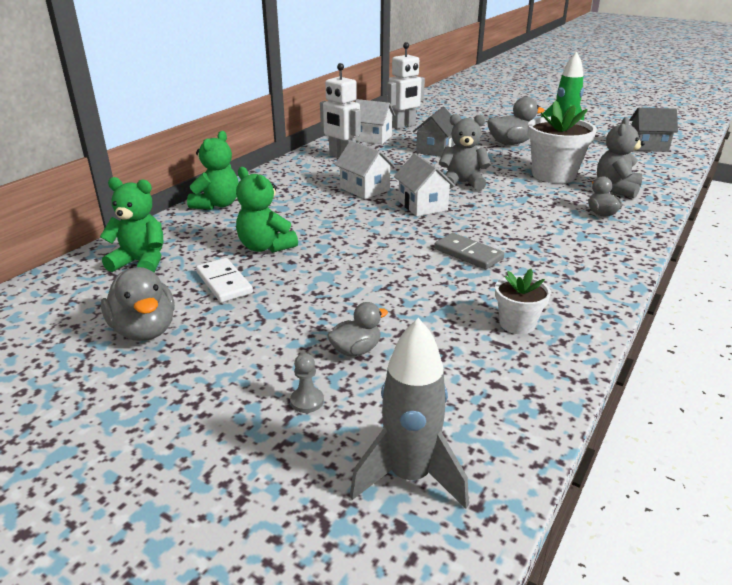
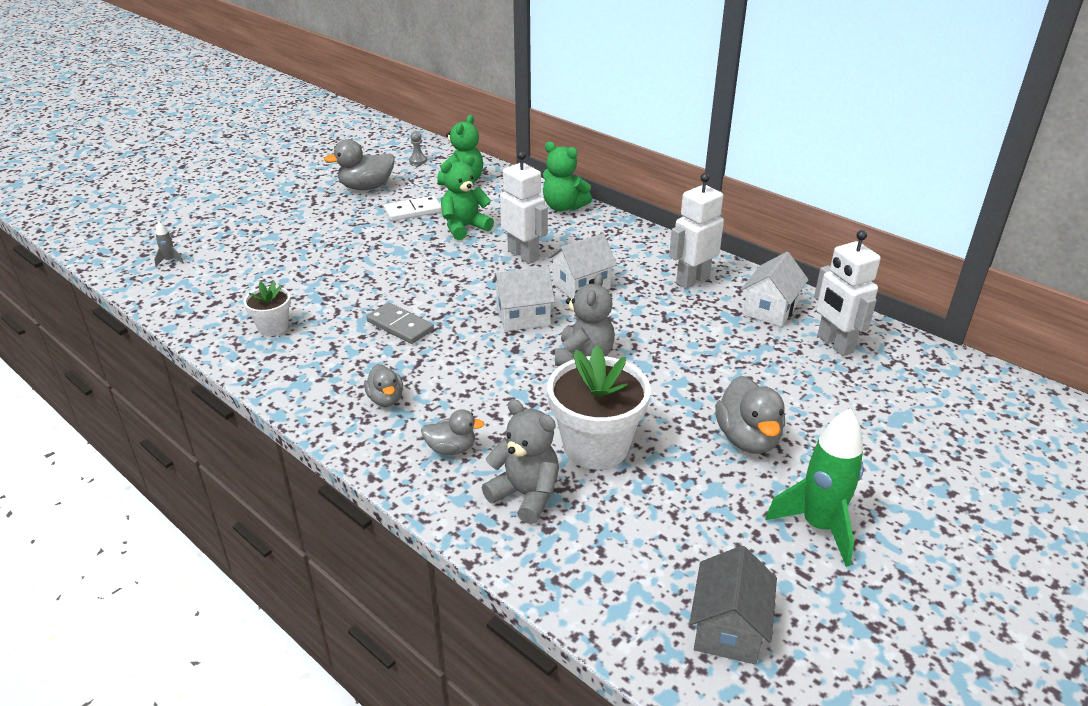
camera: 100 degrees right, 5 degrees up
grey pawn [290,353,324,413] -> grey pawn moved to [409,131,427,165]
grey duck [327,302,388,356] -> grey duck moved to [364,364,403,407]
grey rocket [350,318,469,509] -> grey rocket [154,221,184,267], size x0.42
grey house [413,107,454,157] -> none
grey domino [434,233,504,269] -> grey domino turned 75 degrees clockwise [366,302,434,344]
none -> white robot [500,151,548,264]

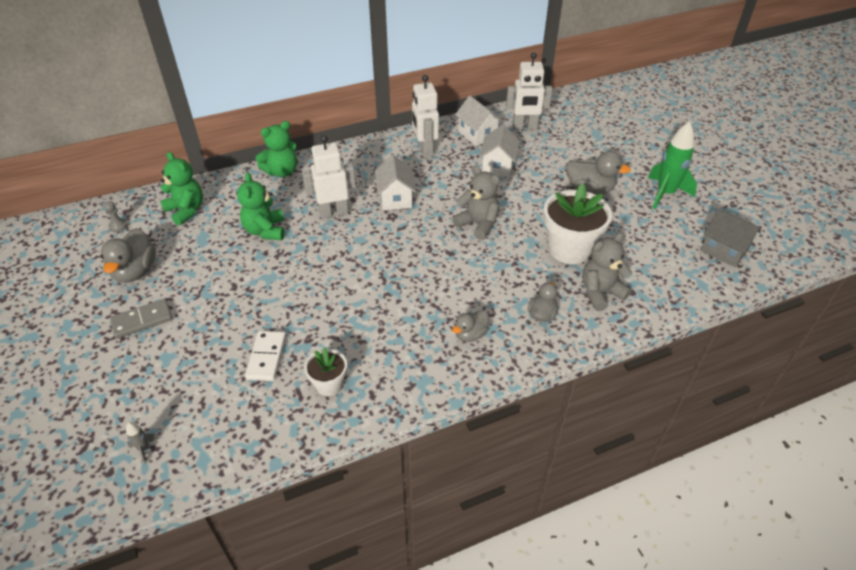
camera: 65 degrees left, 10 degrees up
grey duck [364,364,403,407] -> grey duck turned 135 degrees clockwise [452,310,489,342]
grey domino [366,302,434,344] -> grey domino moved to [110,299,172,339]
white domino [384,196,442,221] -> white domino moved to [245,331,286,381]
white house [492,267,555,331] -> white house moved to [479,125,520,178]

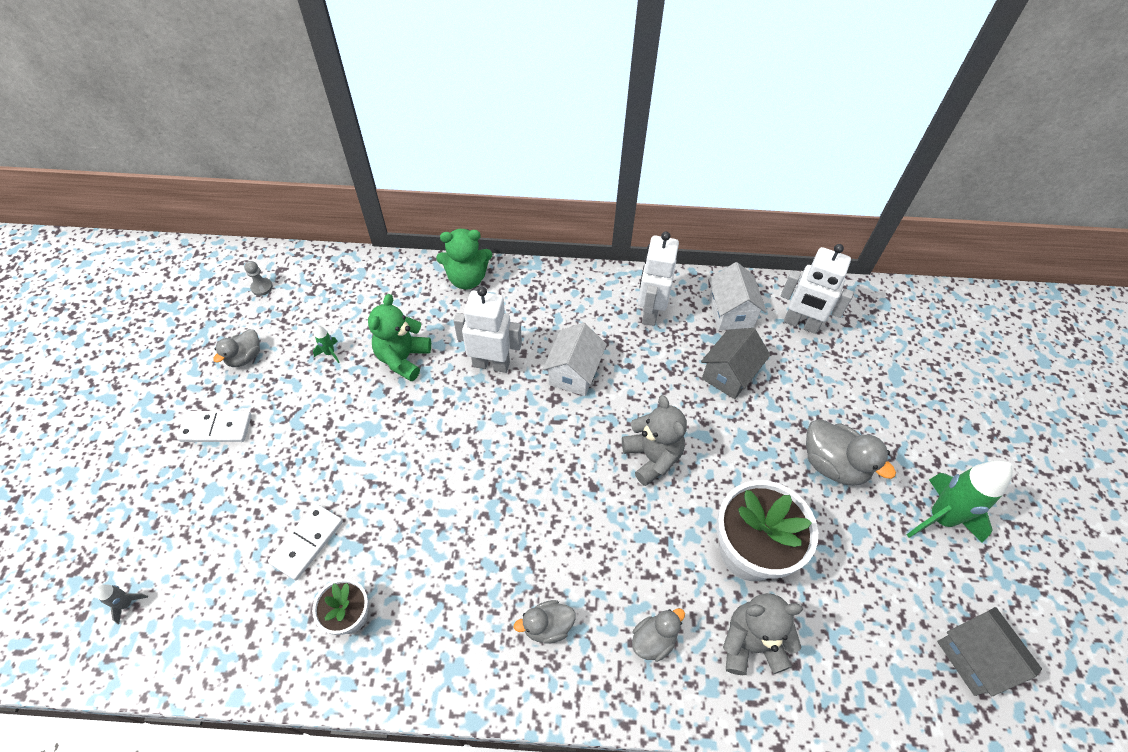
camera: 25 degrees right, 10 degrees up
grey duck [101,228,156,283] -> grey duck [213,329,260,367], size x0.61
grey domino [110,299,172,339] -> white domino [177,411,252,442]
green teddy bear [160,152,203,226] -> none
white house [479,125,520,178] -> grey house [701,328,770,399]
none -> green rocket [313,325,340,363]

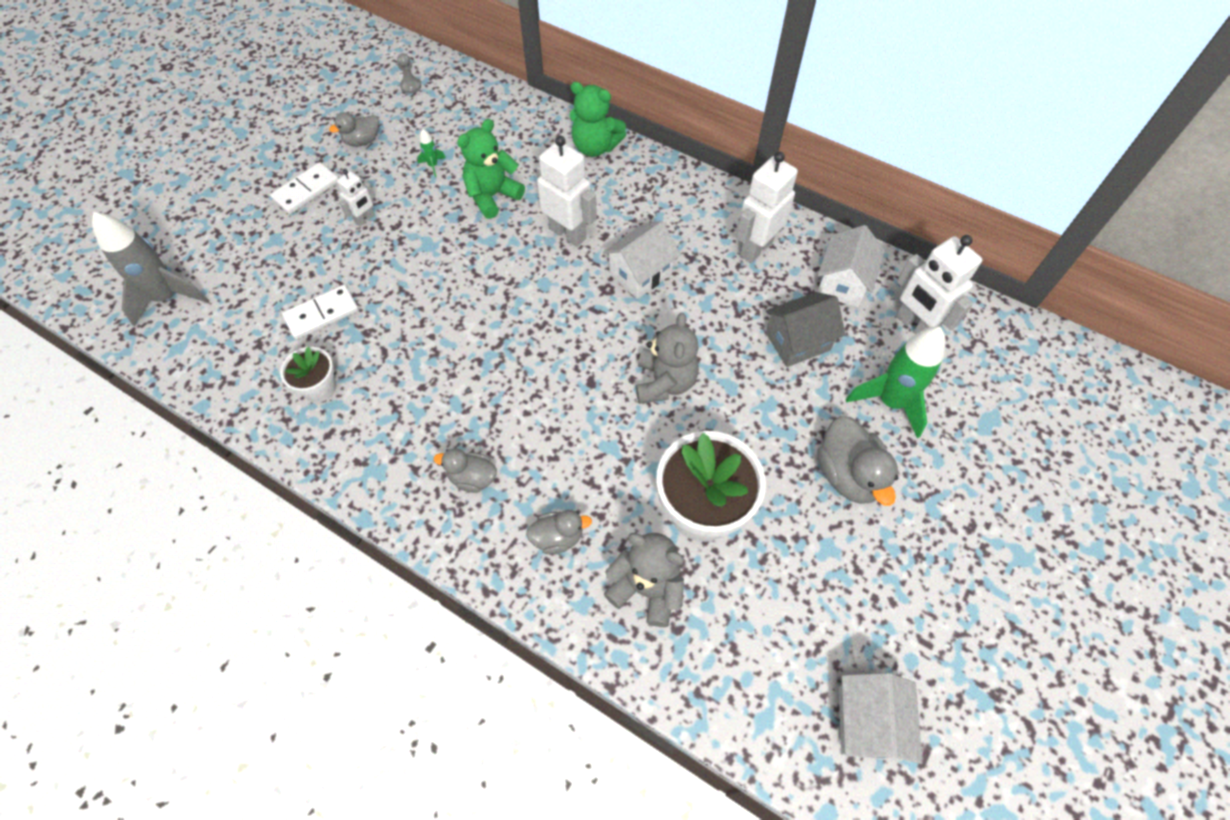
camera: 30 degrees right, 5 degrees up
grey rocket [94,584,148,624] -> grey rocket [92,212,208,327], size x2.36
white domino [177,411,252,442] -> white domino turned 75 degrees counterclockwise [270,162,339,214]
green rocket [907,461,1013,543] -> green rocket moved to [846,327,946,438]
grey house [937,607,1042,696] -> white house [839,673,923,764]
none -> white robot [337,169,375,226]

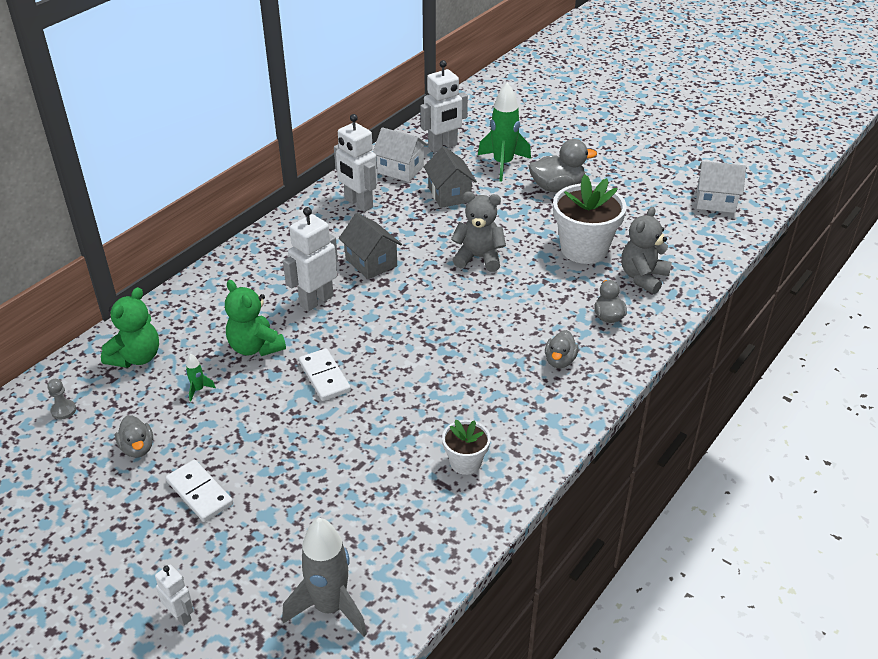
camera: 85 degrees left, 20 degrees down
white domino [282,285,359,340] -> white domino moved to [299,348,351,401]
white robot [337,169,375,226] -> white robot moved to [155,565,193,626]
green teddy bear [570,82,626,157] -> green teddy bear moved to [101,287,159,368]
white house [603,221,681,299] -> grey house [339,213,402,279]

